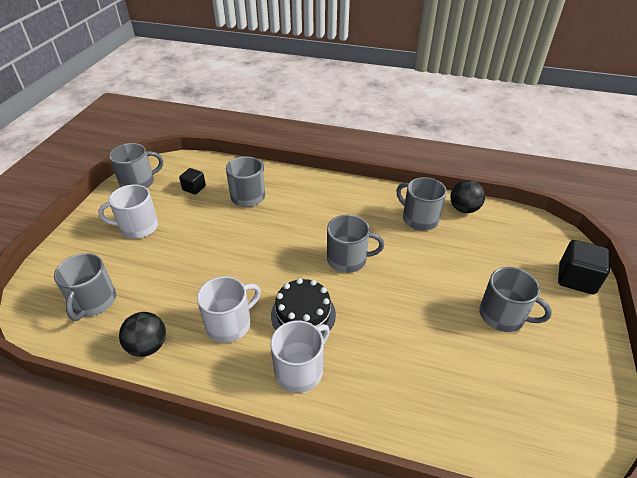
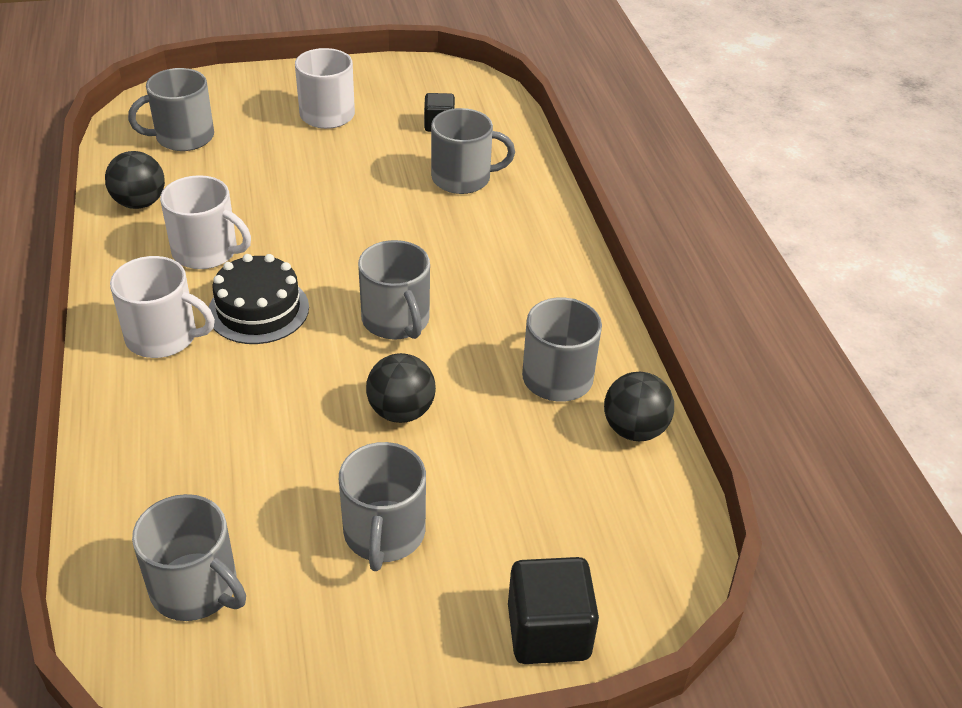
camera: 60 degrees right, 0 degrees up
grey mug [109,143,163,188] -> grey mug moved to [132,494,246,621]
none -> black ball [366,353,436,423]

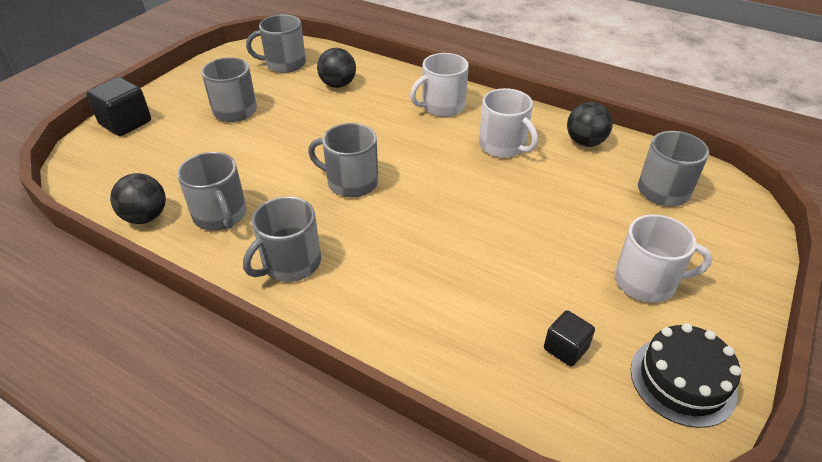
camera: 135 degrees right, 0 degrees up
white mug [160,175,251,269] -> white mug turned 105 degrees counterclockwise [479,88,538,158]
black cake [209,254,309,344] -> black cake moved to [630,323,741,428]
black ball [366,353,436,423] -> black ball moved to [317,48,356,88]
grey mug [431,108,515,194] -> grey mug moved to [243,196,321,282]

